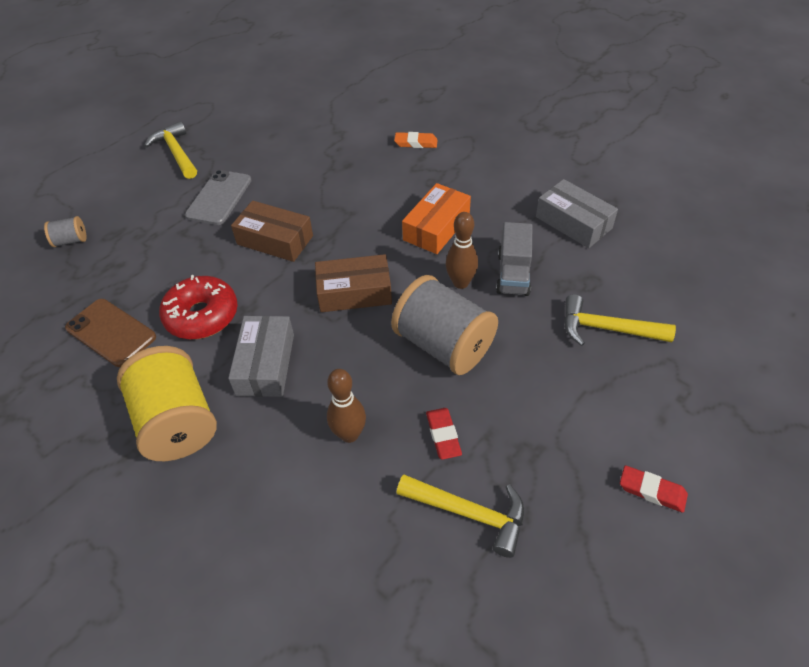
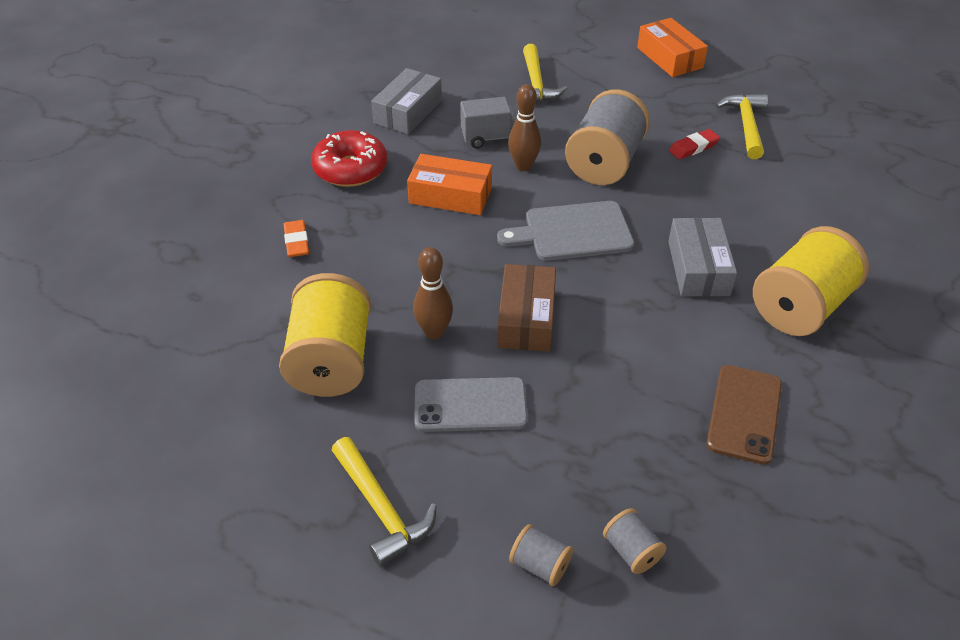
camera: 110 degrees left, 5 degrees down
yellow hammer [144,121,197,179] -> yellow hammer turned 75 degrees counterclockwise [332,437,437,567]
red donut [159,275,238,339] -> red donut moved to [311,130,387,187]
grey box [228,316,294,397] -> grey box turned 75 degrees counterclockwise [668,218,737,297]
brown box [315,254,392,312] -> grey cutting board [497,201,634,261]
brown bowling pin [327,369,366,443] -> brown bowling pin moved to [413,247,453,340]
red eraser [620,465,688,513] -> orange box [637,18,708,77]
none -> yellow spool [279,273,371,397]
none -> grey spool [509,524,573,586]

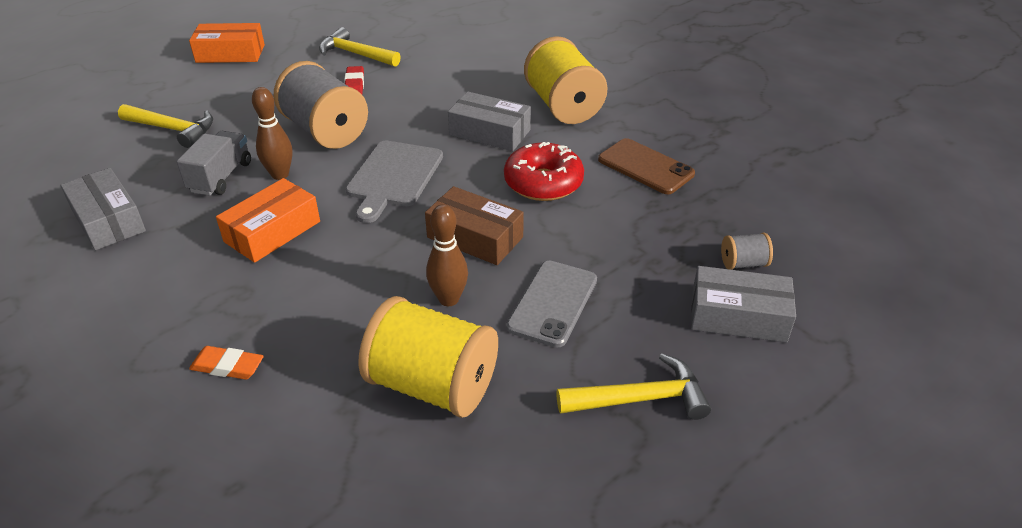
camera: 65 degrees left, 5 degrees down
red donut [311,130,387,187] -> red donut moved to [504,142,584,201]
grey spool [509,524,573,586] -> grey box [691,266,796,343]

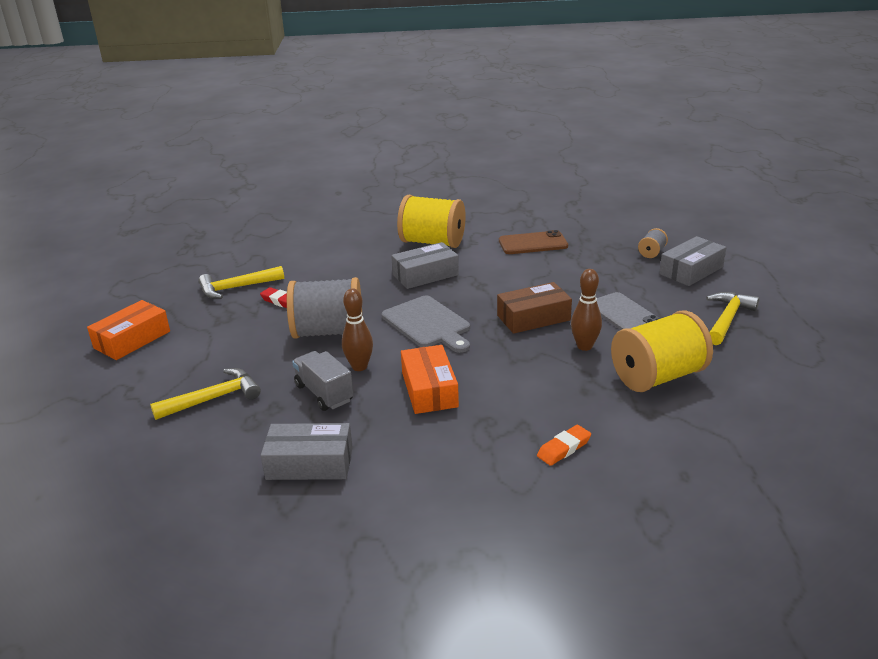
camera: 50 degrees left, 10 degrees down
red donut [504,142,584,201] -> none

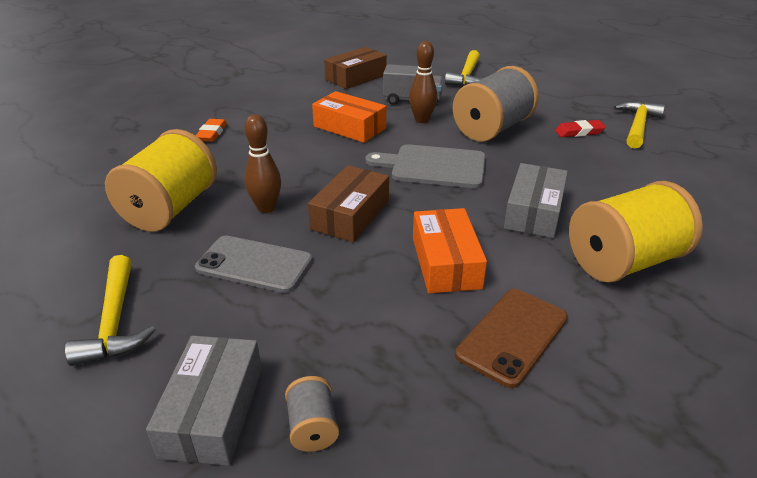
camera: 135 degrees right, 5 degrees up
orange box [87,300,170,360] -> orange box moved to [413,208,487,293]
grey box [261,423,353,480] -> brown box [324,47,387,89]

